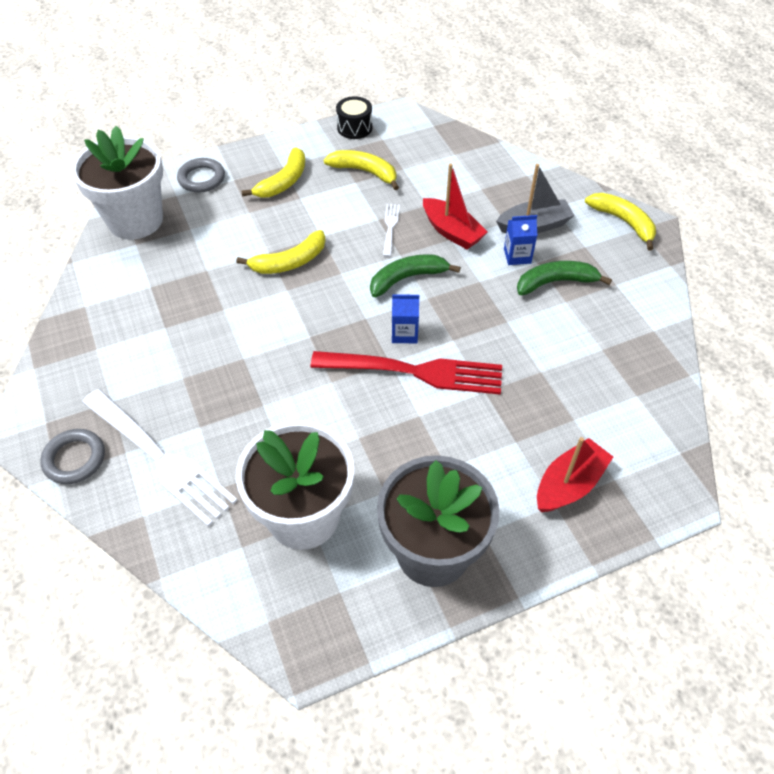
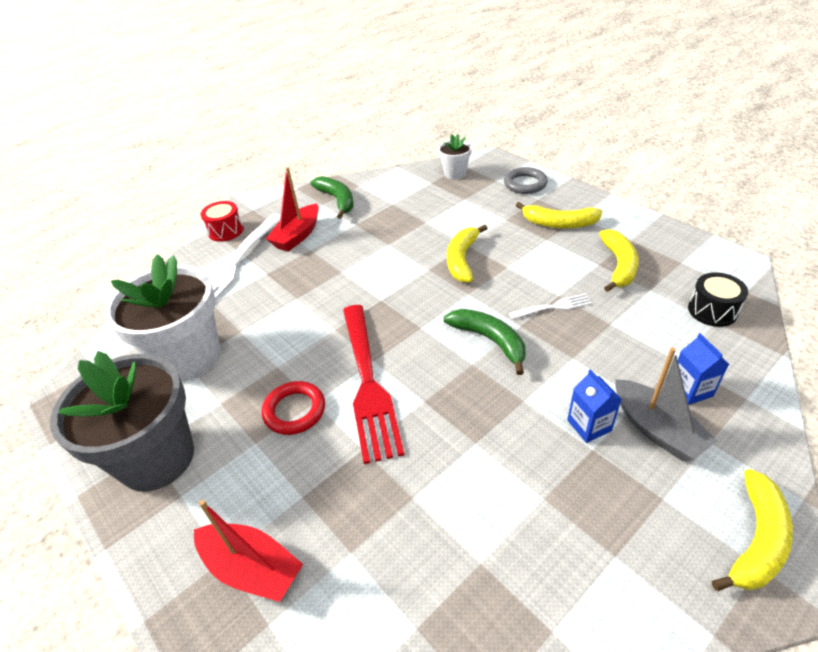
camera: 75 degrees right, 10 degrees down
grey ring [40,429,105,484] -> red drum [201,201,244,242]
white flower pot [71,126,163,240] -> white flower pot [438,134,472,180], size x0.48
yellow banana [236,230,325,274] -> yellow banana turned 60 degrees clockwise [447,225,488,283]
black drum [336,96,372,139] -> black drum moved to [688,272,748,327]
blue carton [392,294,419,343] -> blue carton moved to [678,333,729,405]
red boat [423,163,488,249] -> red boat moved to [266,167,319,251]
green banana [517,261,612,295] -> green banana moved to [310,176,354,219]
none -> red ring [262,381,325,435]

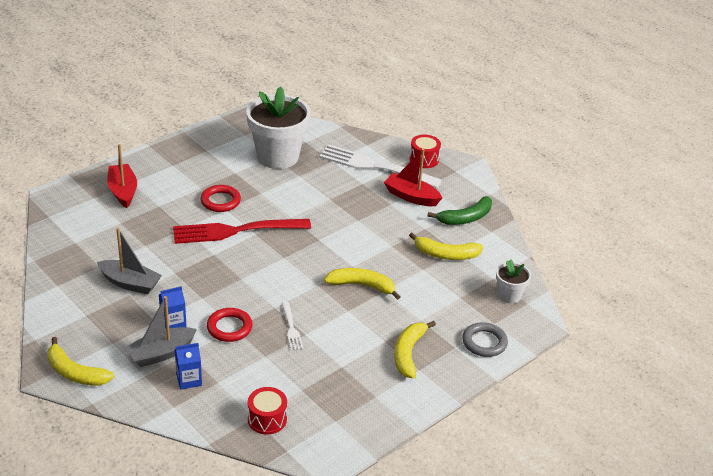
camera: 85 degrees right, 5 degrees down
grey flower pot [50,351,194,492] -> none
red boat [194,500,303,602] -> red boat turned 135 degrees clockwise [107,144,137,208]
green banana [444,309,526,375] -> none
yellow banana [599,229,639,292] -> yellow banana moved to [409,233,483,260]
black drum [688,272,748,327] -> red drum [248,387,287,435]
none -> grey boat [97,228,162,294]
none -> red ring [207,308,253,342]

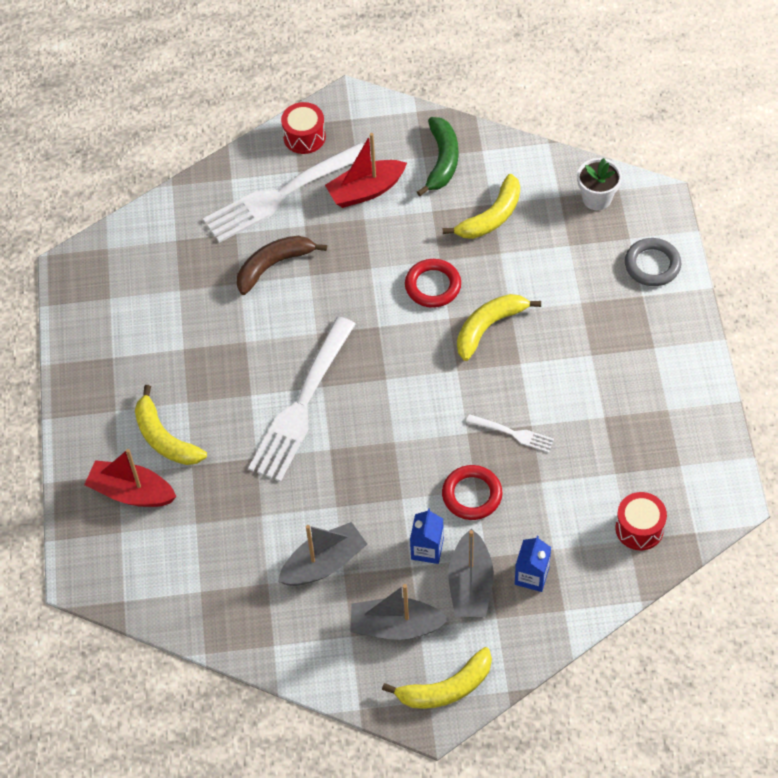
camera: 50 degrees left, 20 degrees up
red fork [173,219,311,244] -> white fork [248,317,355,482]
red ring [201,185,241,212] -> red ring moved to [405,259,461,308]
white flower pot [246,86,311,169] -> none
yellow banana [394,321,436,379] -> yellow banana moved to [135,385,207,465]
none -> brown banana [237,236,327,295]
none -> grey boat [350,584,449,640]

